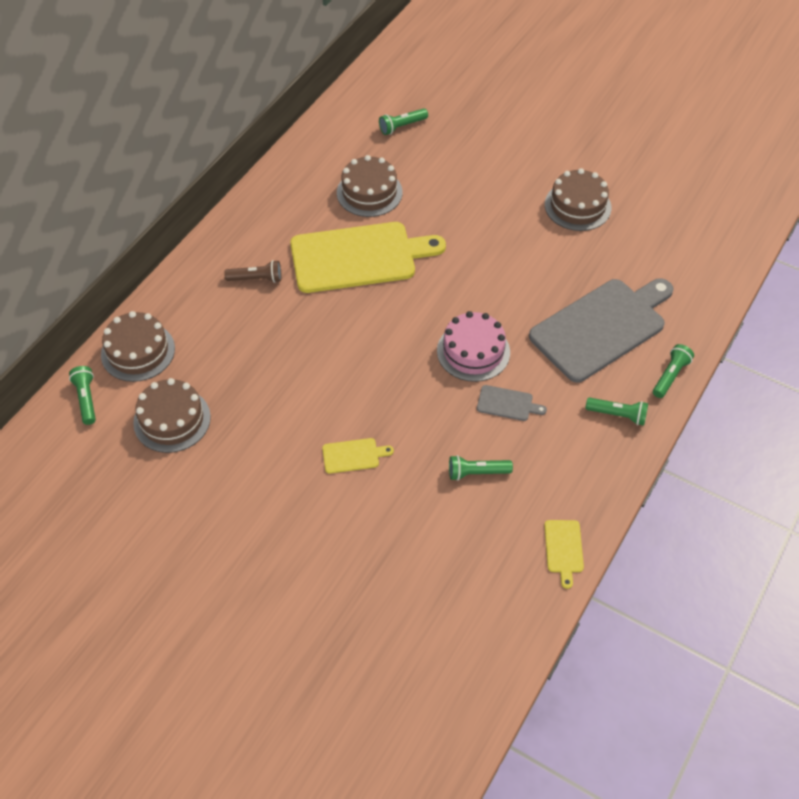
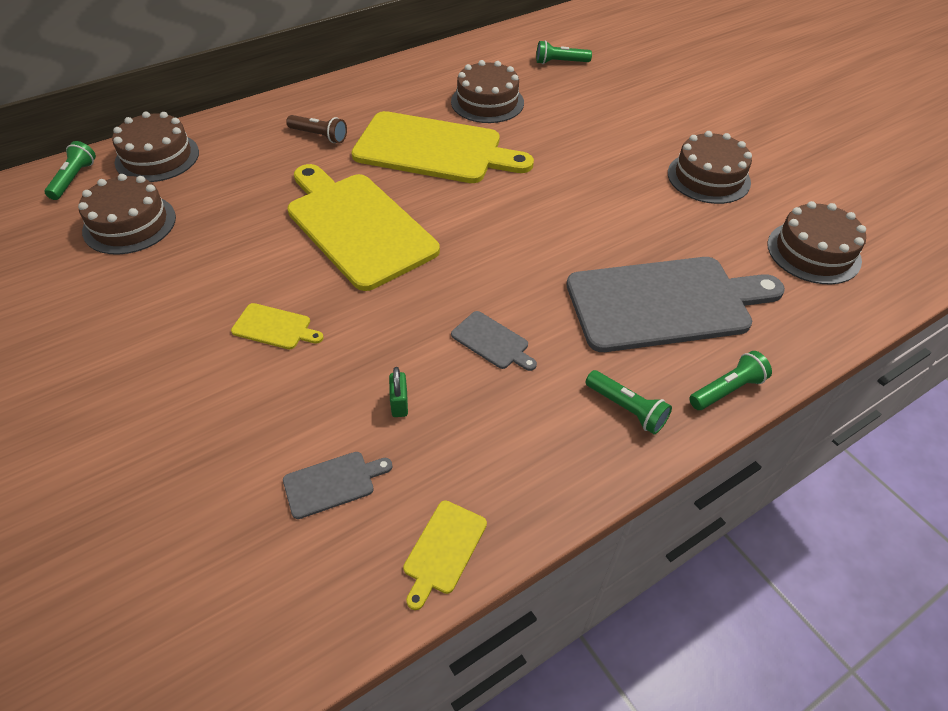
camera: 25 degrees right, 5 degrees down
pink cake [437,311,510,382] -> none
green flashlight [449,455,513,481] -> green padlock [389,367,408,417]
none -> grey cutting board [283,452,393,519]
none -> yellow cutting board [287,164,440,291]
none -> brown cake [767,201,866,284]

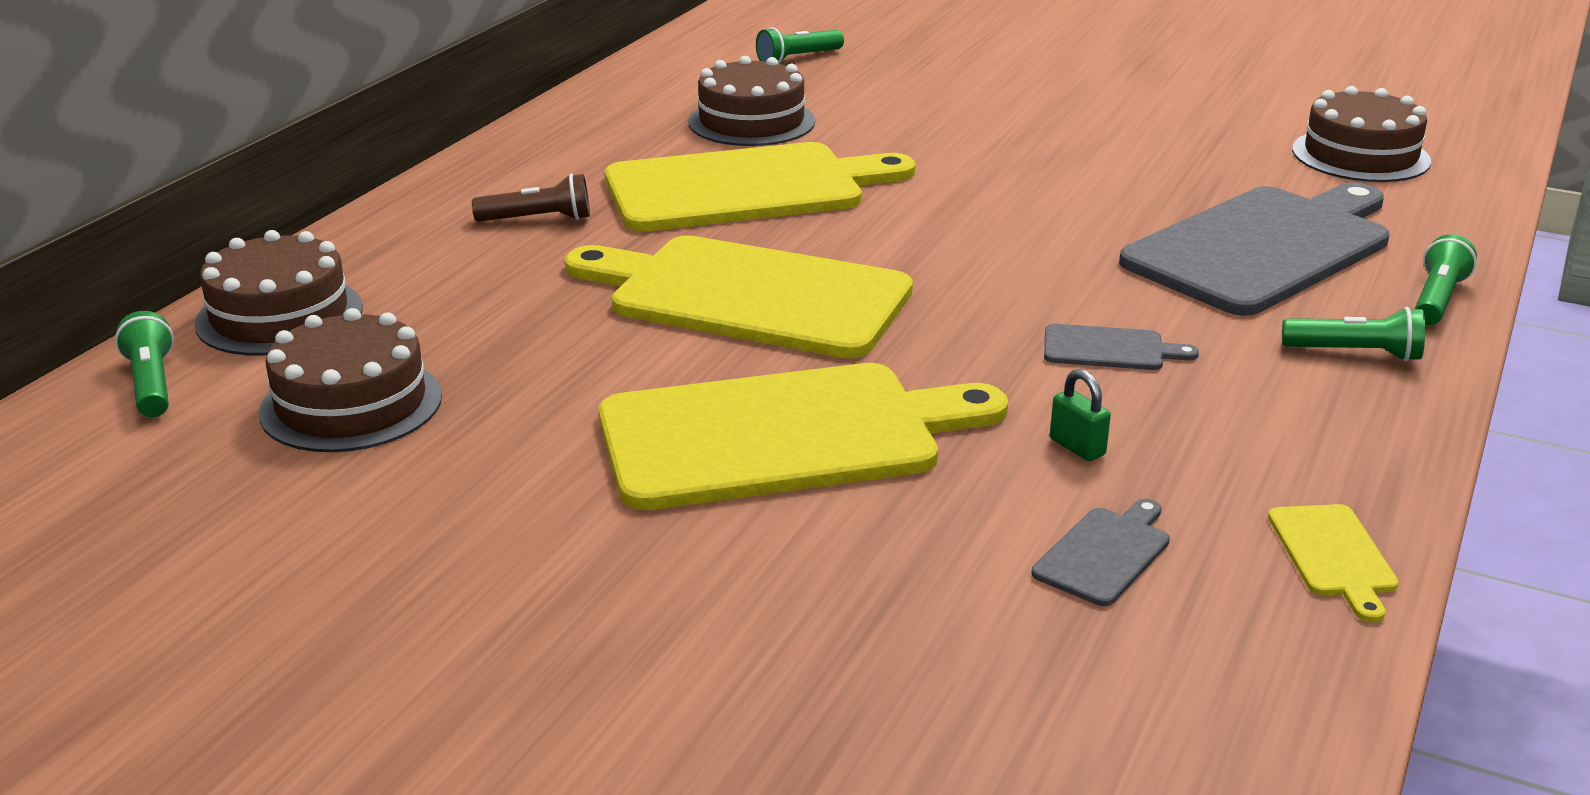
camera: 30 degrees left, 20 degrees down
yellow cutting board [231,303,324,349] -> yellow cutting board [599,363,1008,510], size x2.47
brown cake [668,131,752,204] -> none

